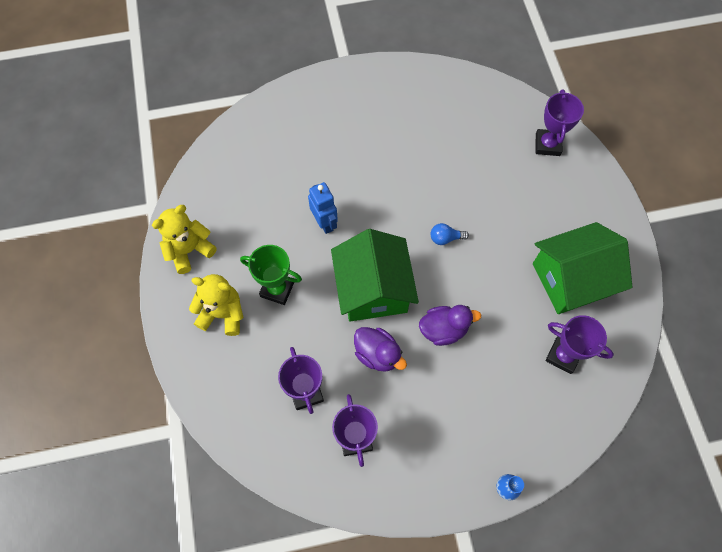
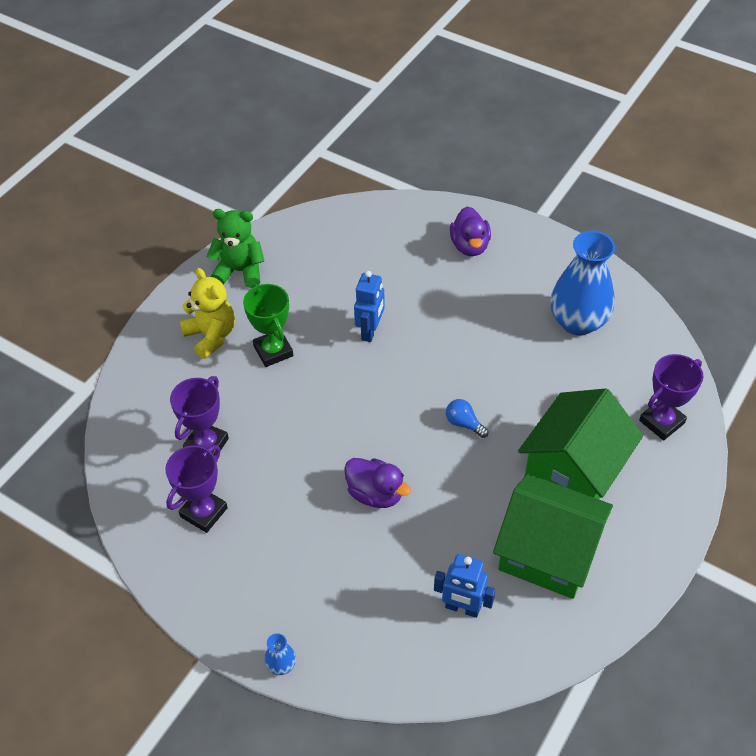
camera: 45 degrees right, 15 degrees down
yellow teddy bear [152,205,217,274] -> green teddy bear [206,209,264,288]
green house [331,229,419,322] -> green house moved to [518,388,643,499]
purple duck [354,327,407,372] -> purple duck moved to [450,206,491,256]
purple trophy [546,315,614,374] -> blue robot [434,554,496,618]
none -> blue vase [550,231,615,336]

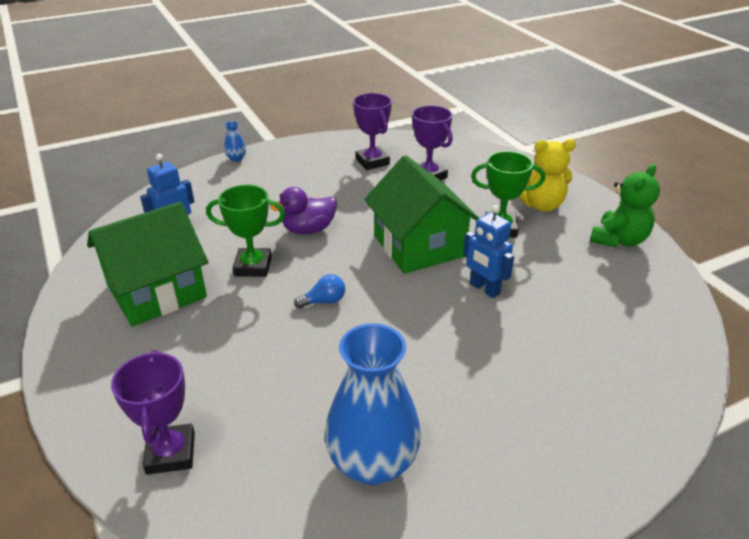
camera: 120 degrees right, 15 degrees down
purple duck [450,206,491,256] -> none
green house [518,388,643,499] -> green house moved to [364,155,479,274]
none -> green trophy [206,185,285,277]

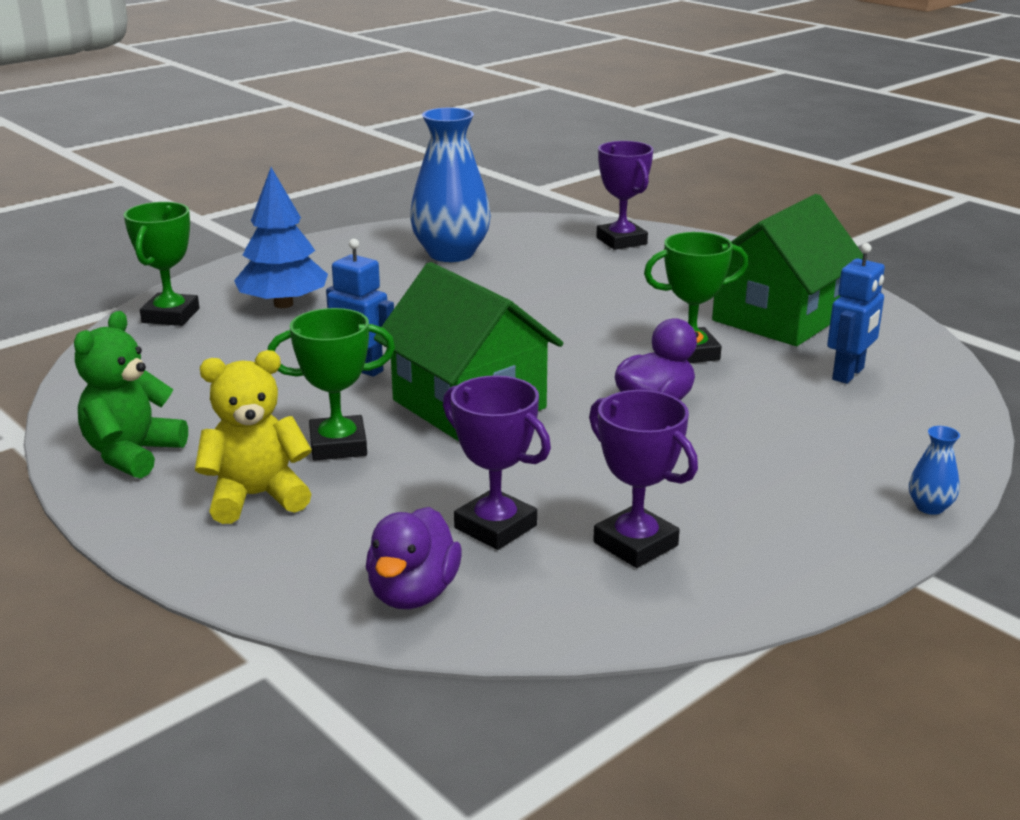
camera: 165 degrees right, 10 degrees down
blue light bulb [294,274,345,308] -> none
none -> green trophy [124,202,199,326]
none -> blue tree [234,167,328,308]
none -> purple duck [366,507,462,609]

